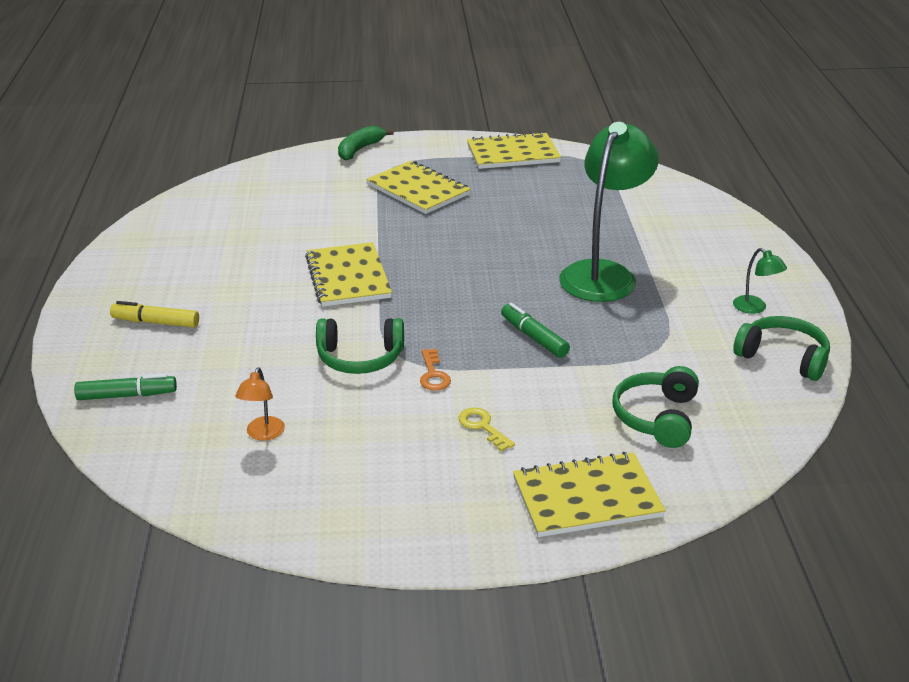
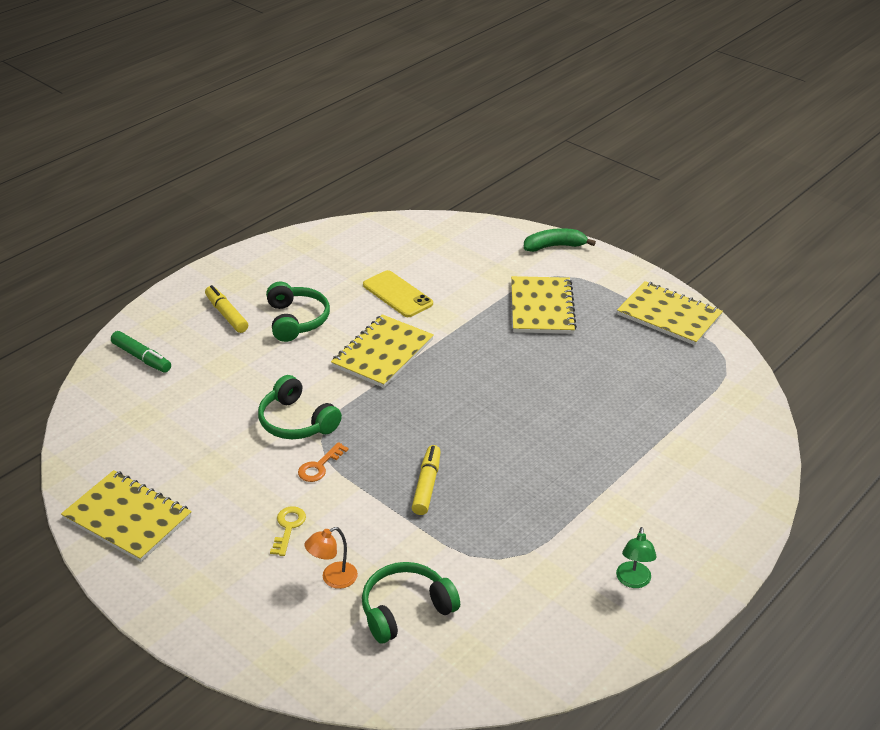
camera: 45 degrees right, 5 degrees up
orange lamp [236,367,285,441] -> orange lamp moved to [305,527,358,589]
green marker [501,303,570,358] -> yellow marker [412,445,441,515]
yellow notebook [513,452,666,537] -> yellow notebook moved to [61,470,192,562]
green lamp [559,122,659,302] -> none
green headphones [733,316,830,381] -> green headphones moved to [266,282,330,342]
none -> yellow phone [363,270,433,317]

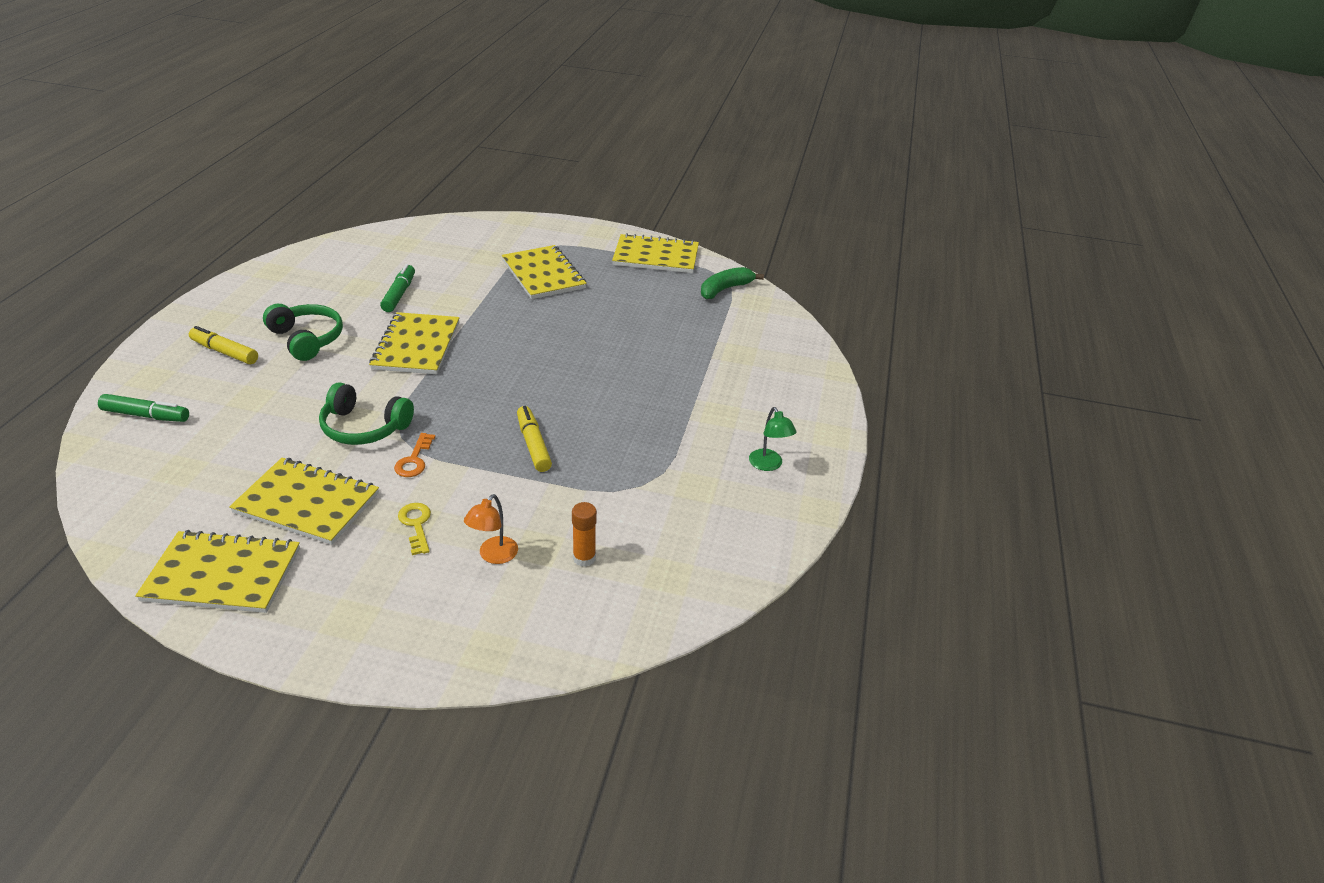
camera: 30 degrees left, 0 degrees up
green headphones [362,562,460,644] -> orange glue stick [572,502,597,567]
yellow phone [363,270,433,317] -> green marker [380,264,415,312]
green banana [524,228,596,252] -> green banana moved to [701,267,764,299]
none -> yellow notebook [229,458,379,545]

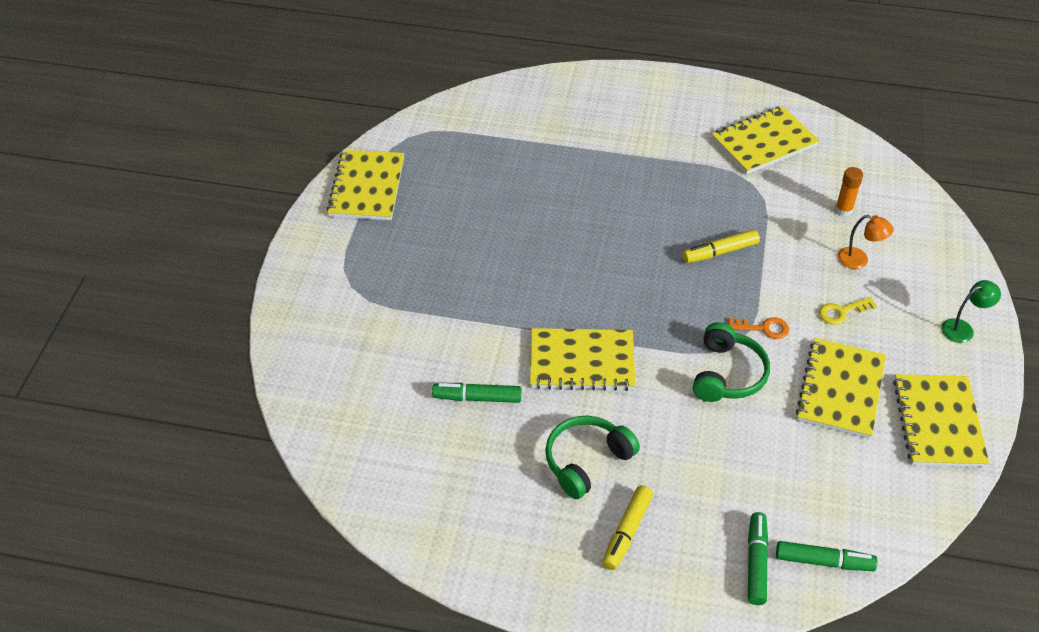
camera: 90 degrees left, 10 degrees up
yellow notebook [502,245,587,299] -> yellow notebook moved to [711,106,819,174]
green banana [701,267,764,299] -> none
green lamp [749,407,797,471] -> green lamp moved to [941,280,1001,343]
none -> green marker [776,541,877,571]

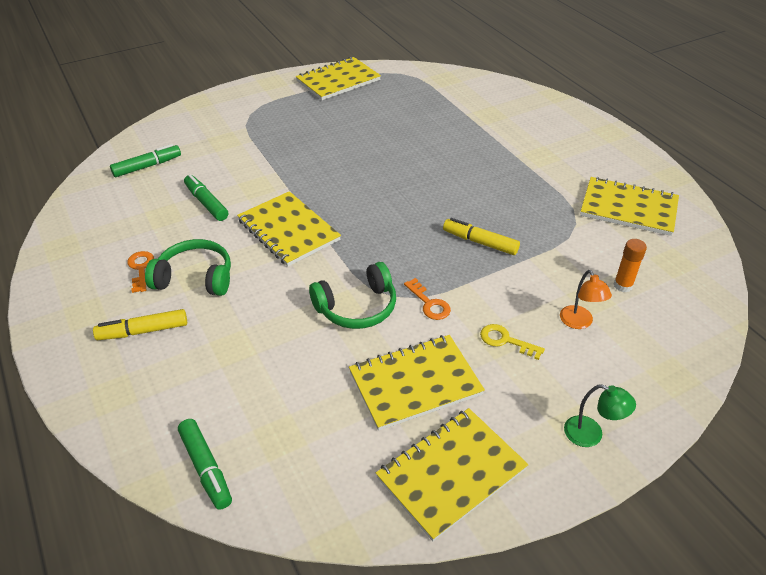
camera: 50 degrees right, 5 degrees down
green marker [748,512,769,605] -> green marker moved to [110,144,181,177]
none -> orange key [127,251,154,293]

